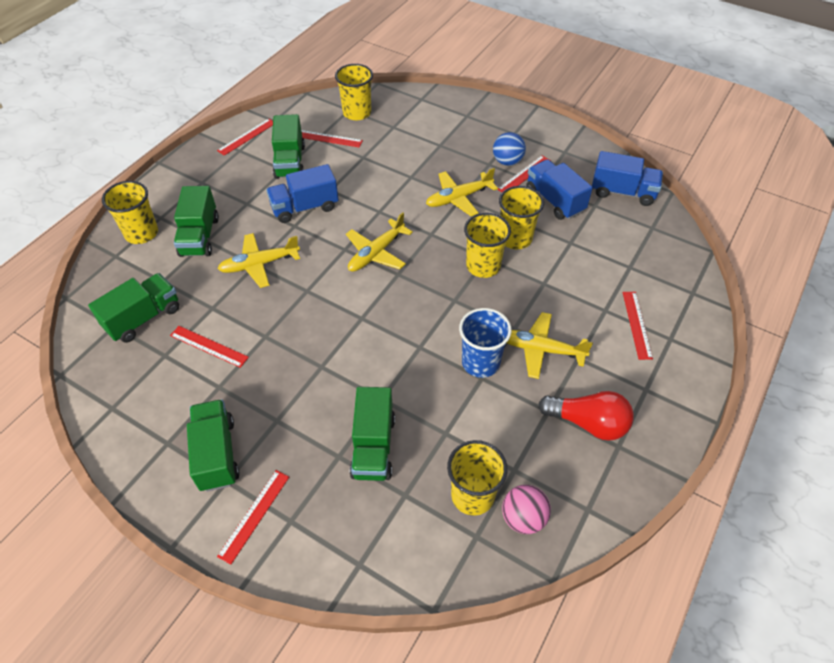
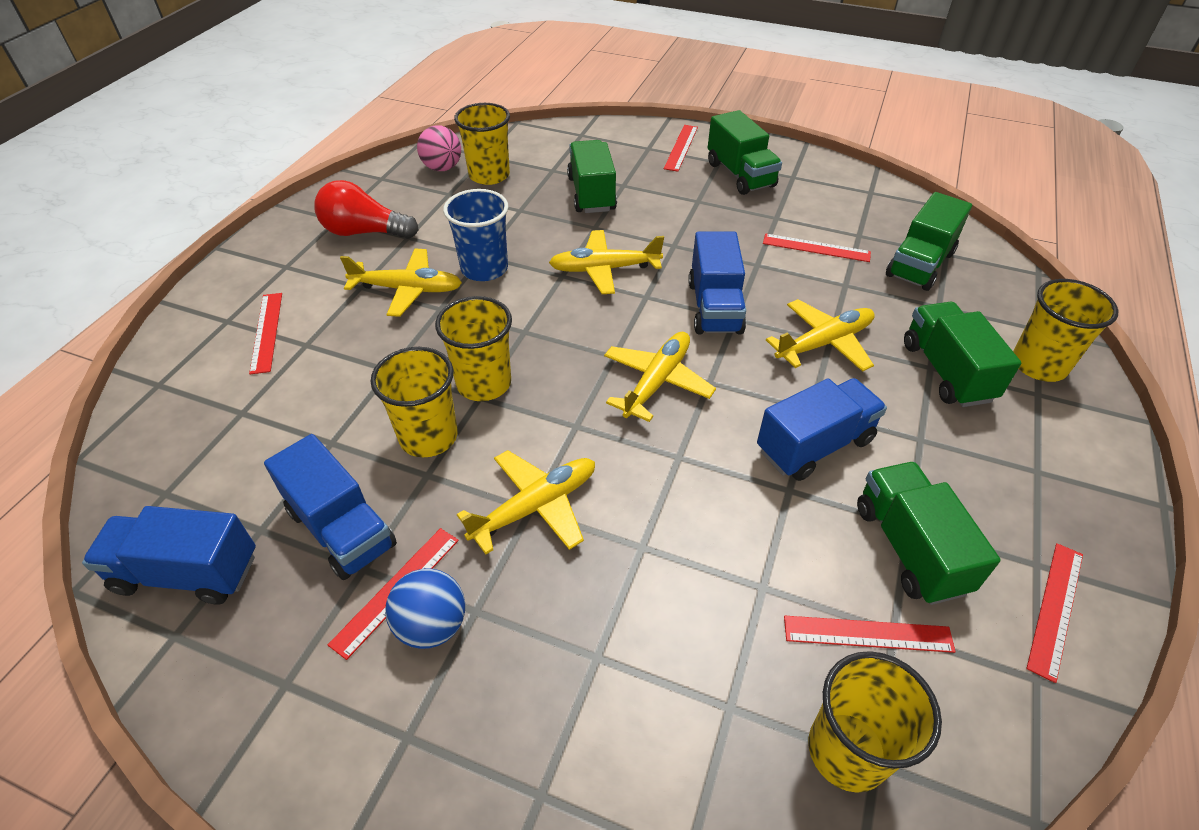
camera: 170 degrees right, 5 degrees down
none -> yellow plane [549,230,664,294]
none -> blue truck [688,232,746,334]

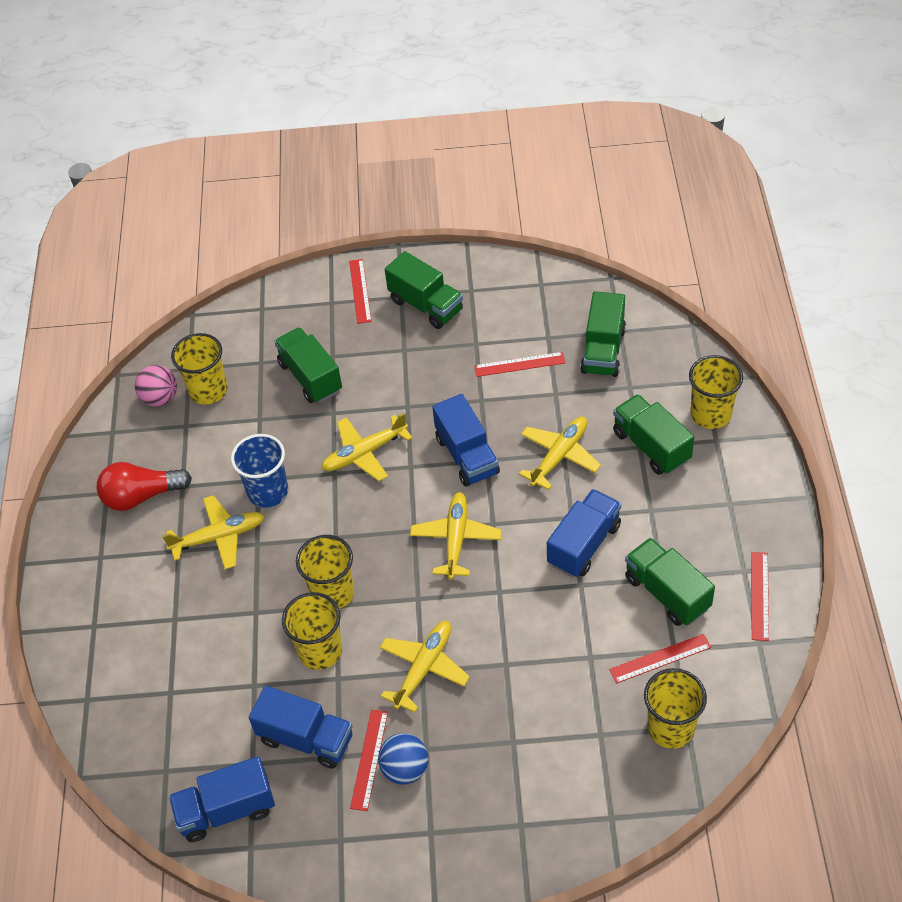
camera: 20 degrees left, 5 degrees up
red ruler [249,293,282,374] -> none

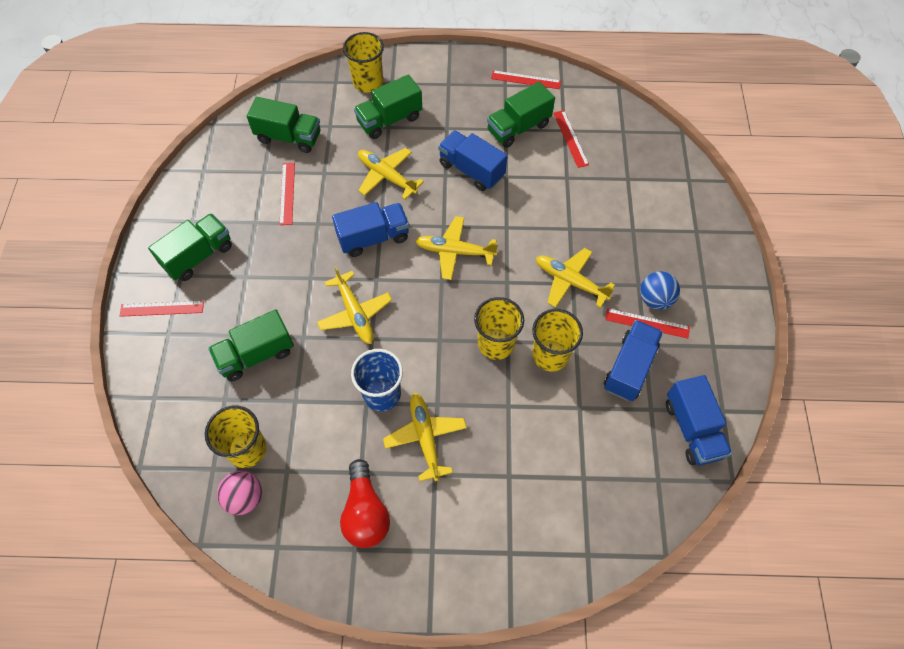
camera: 90 degrees left, 10 degrees up
yellow cup [644,668,707,749] -> none

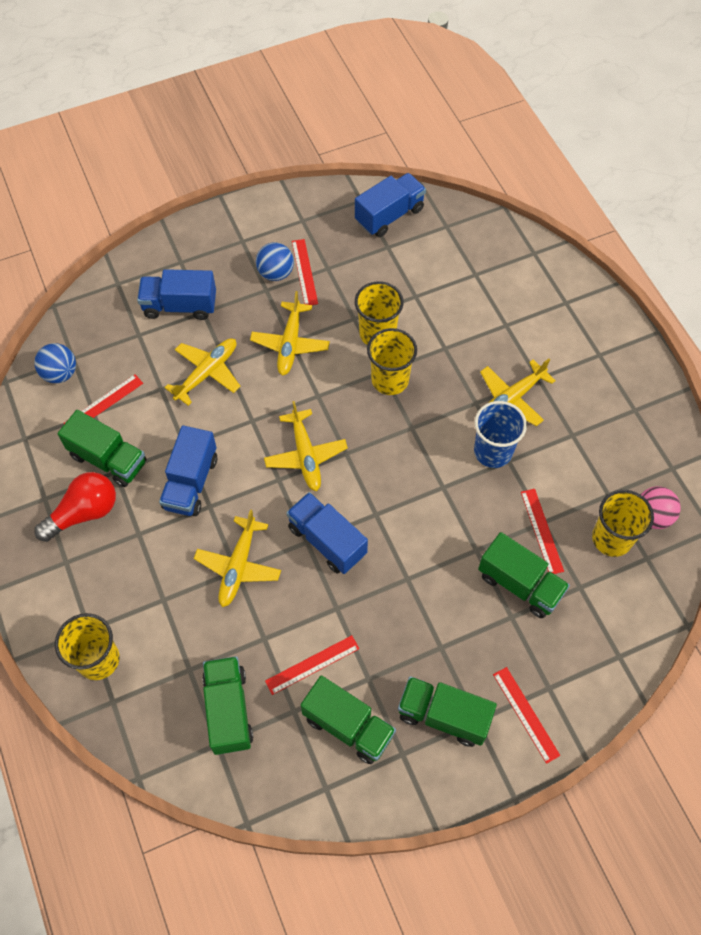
camera: 115 degrees left, 0 degrees up
yellow plane [317,266,392,344] -> yellow plane moved to [164,338,241,406]
red light bulb [340,459,390,548] -> red light bulb moved to [34,472,116,542]
green truck [354,75,422,139] -> green truck moved to [301,675,396,764]
red ruler [491,70,561,89] -> red ruler moved to [521,489,564,574]
blue truck [604,320,663,401] -> blue truck moved to [137,269,216,320]
none -> blue ball [34,343,76,383]

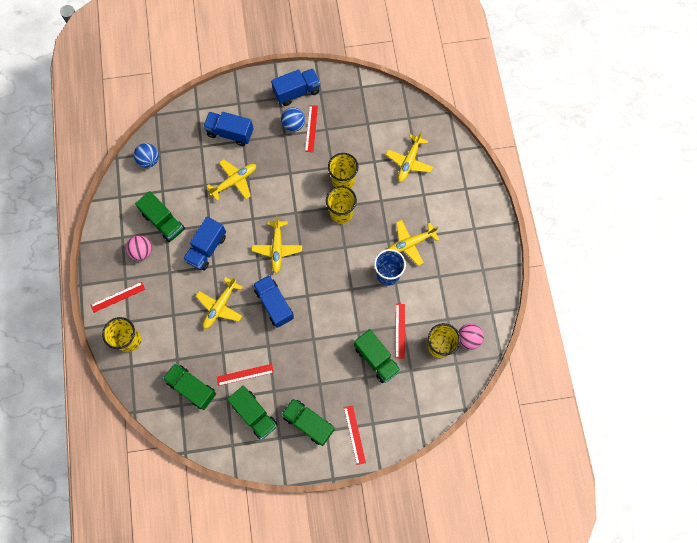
camera: 15 degrees right, 10 degrees up
red light bulb [34,472,116,542] -> pink ball [126,235,152,261]
red ruler [63,374,143,424] -> red ruler moved to [91,282,145,313]
green truck [202,656,253,755] -> green truck turned 60 degrees counterclockwise [163,363,216,410]
yellow plane [250,291,330,376] -> yellow plane moved to [386,131,433,182]
blue truck [355,173,426,237] -> blue truck moved to [271,69,320,106]

